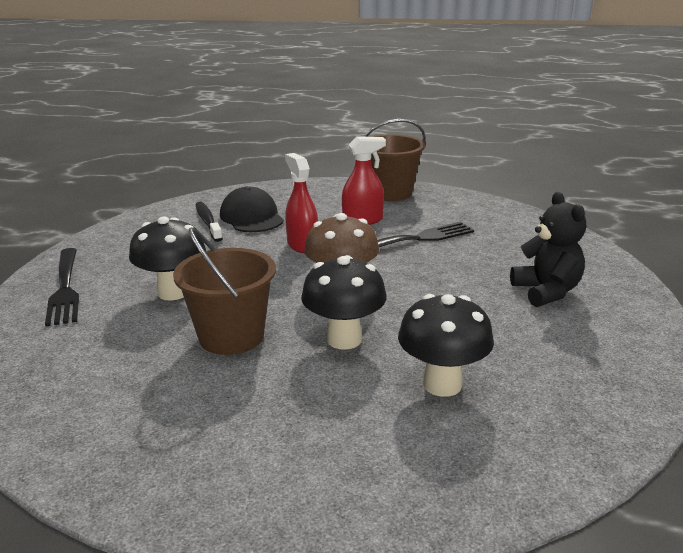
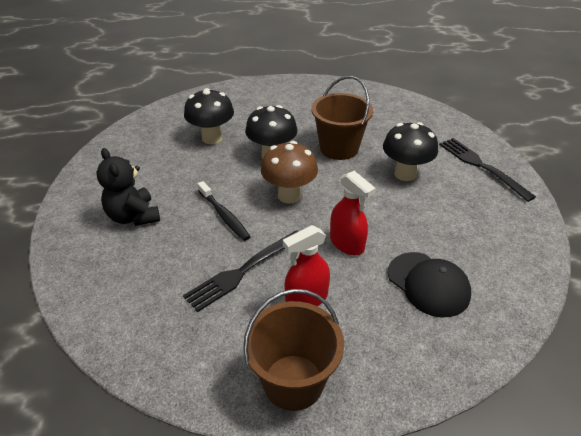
camera: 165 degrees right, 15 degrees up
black toothbrush [195,202,223,242] -> black toothbrush moved to [197,181,250,241]

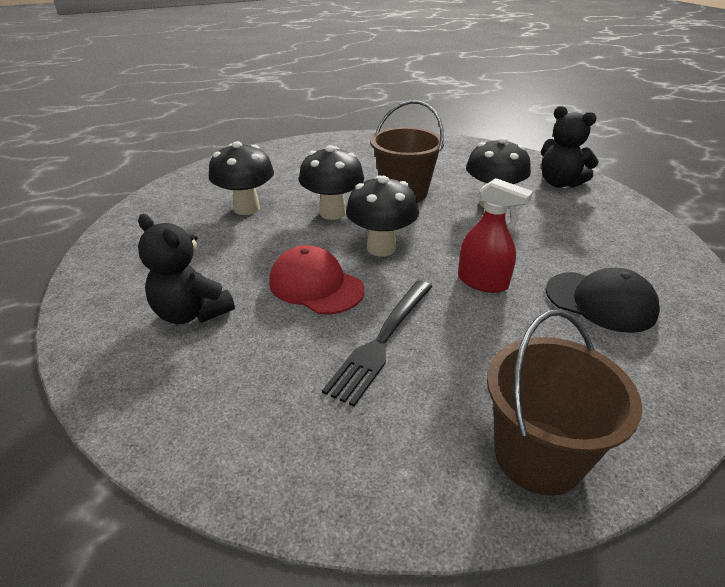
camera: 20 degrees left, 5 degrees down
black toothbrush [197,181,250,241] -> red cap [269,245,364,315]
brown mushroom [261,141,318,204] -> black mushroom [346,175,419,257]
red spray bottle [283,225,330,306] -> none
black fork [439,138,536,202] -> black teddy bear [541,106,599,188]

